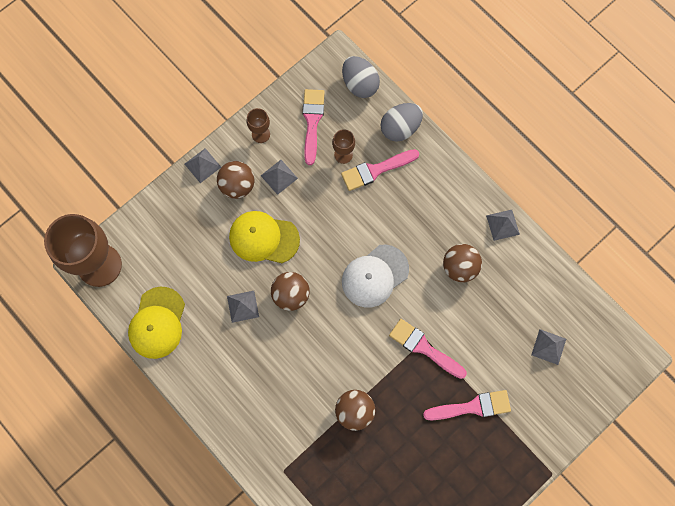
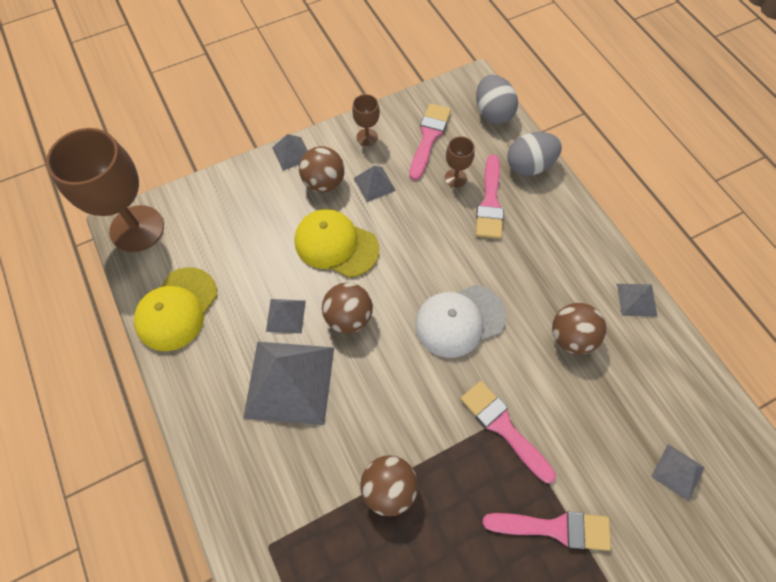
camera: 15 degrees right, 10 degrees down
pink brush [341,149,419,191] -> pink brush turned 75 degrees counterclockwise [476,155,504,239]
none -> grey pyramid [243,341,334,425]

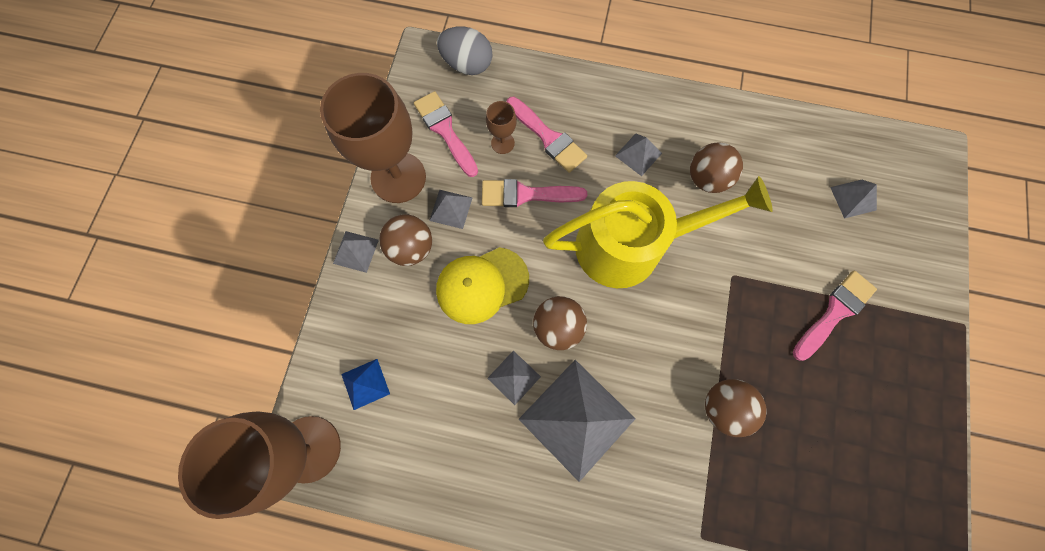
camera: 50 degrees left, 10 degrees up
yellow cap [134,267,217,351] -> none
brown goblet [352,94,380,146] -> brown goblet [320,73,426,203], size x2.28
white cap [415,285,506,358] -> yellow watering can [543,176,773,288]
pink brush [460,381,556,483] -> pink brush moved to [482,179,587,207]
grey egg [507,132,562,176] -> none
grey pyramid [617,284,657,316] -> grey pyramid moved to [615,134,662,176]
none -> blue pyramid [341,359,390,410]

